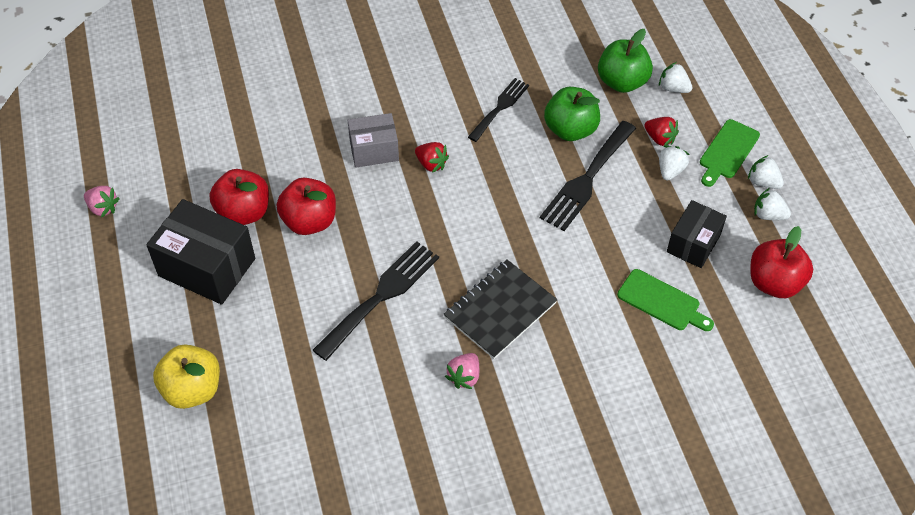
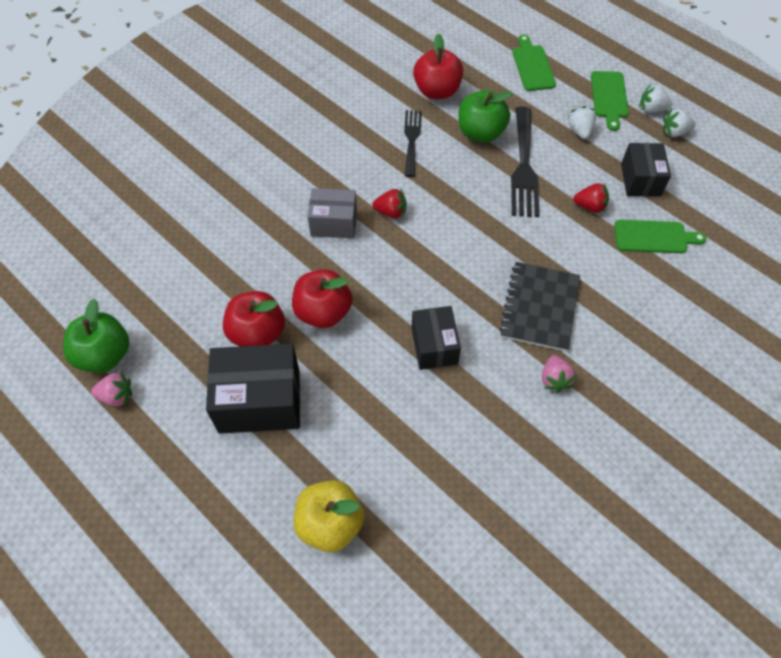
camera: 30 degrees left, 5 degrees up
black fork [313,241,439,361] -> black box [411,306,461,370]
grey box [347,113,399,168] -> grey box turned 45 degrees clockwise [308,188,357,238]
green apple [598,29,653,93] -> green apple moved to [63,299,129,373]
red strawberry [644,117,679,146] -> red strawberry moved to [573,183,609,213]
white strawberry [659,62,692,93] -> green cutting board [512,35,556,91]
red apple [750,226,813,298] -> red apple moved to [413,33,463,99]

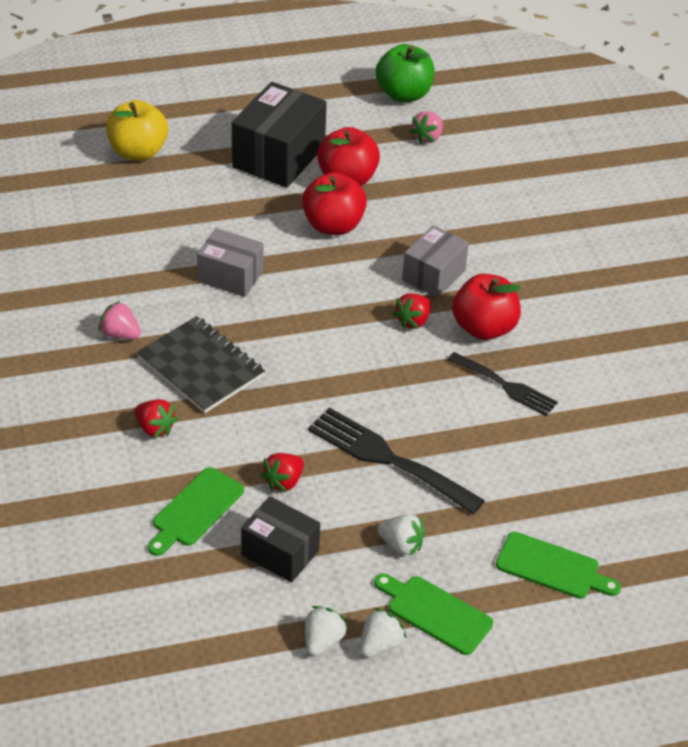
camera: 120 degrees right, 15 degrees down
pink strawberry [91,372,132,407] -> pink strawberry moved to [410,111,443,144]
black box [411,306,461,370] -> grey box [197,228,263,297]
red apple [413,33,463,99] -> red apple moved to [452,274,521,340]
green apple [458,90,513,143] -> none
none -> red strawberry [134,399,178,438]

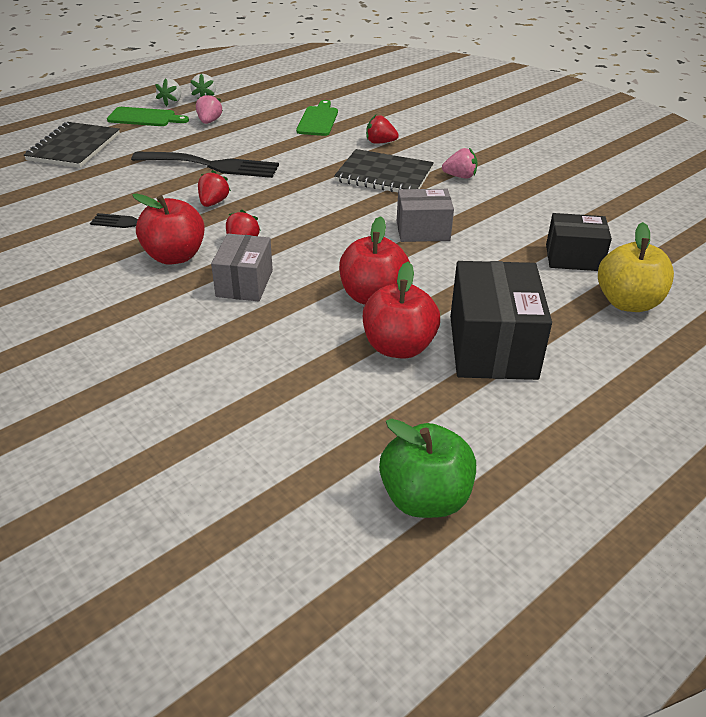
camera: 155 degrees right, 5 degrees down
black box [241,496,320,583] -> black box moved to [546,213,612,271]
red strawberry [261,453,304,493] -> red strawberry moved to [198,170,231,207]
white strawberry [378,514,425,556] -> none
pink strawberry [410,111,443,144] -> pink strawberry moved to [196,93,223,124]
green cutting board [496,532,621,599] -> black notebook [24,122,120,168]

